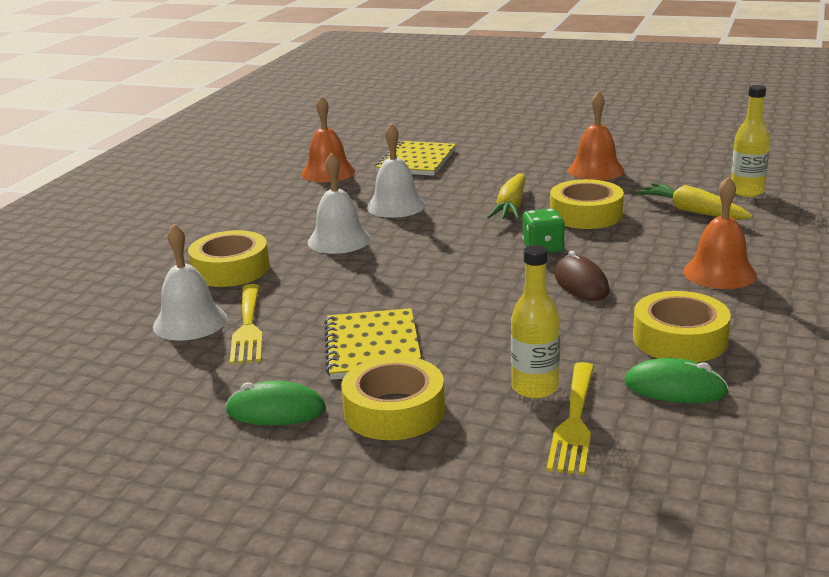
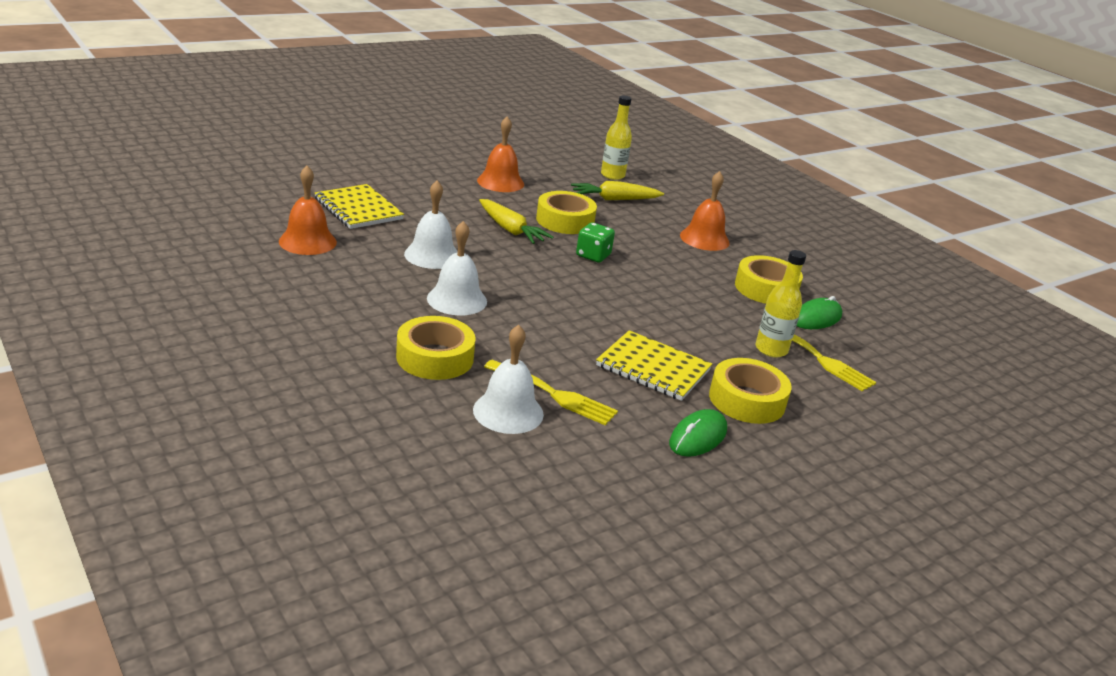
camera: 60 degrees left, 5 degrees up
brown mouse [554,251,610,301] -> none

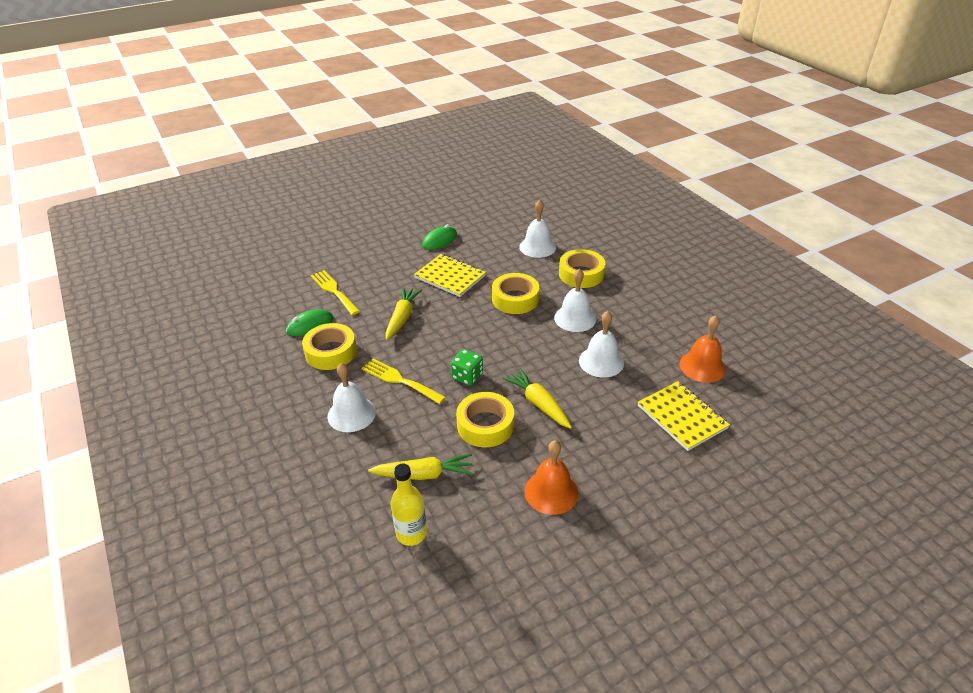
camera: 170 degrees left, 10 degrees up
yellow fork [484,360,618,426] -> yellow fork moved to [362,358,446,404]
orange bell [680,171,730,251] -> white bell [327,363,376,432]
yellow tape [709,358,792,424] -> yellow tape moved to [492,273,539,314]
yellow bottle [756,250,806,357] -> none
none -> yellow carrot [386,287,422,340]

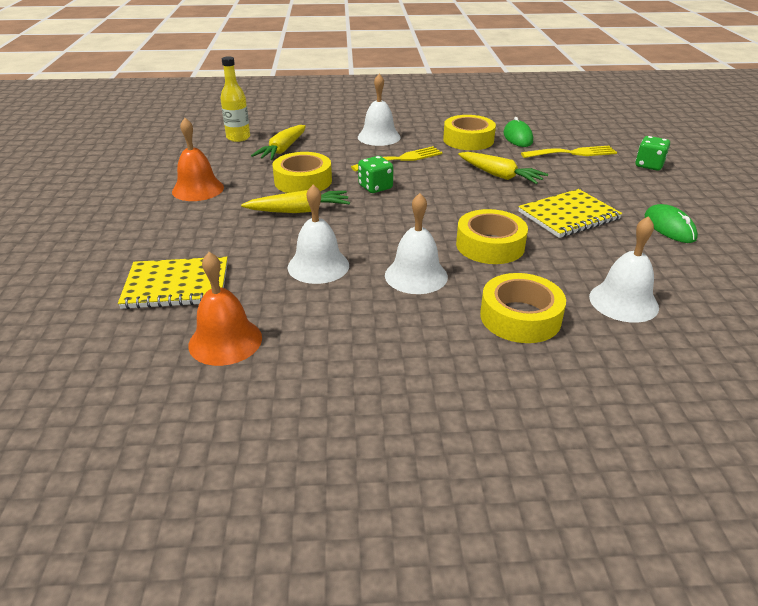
camera: 115 degrees right, 5 degrees down
none -> green dice [635,136,670,171]

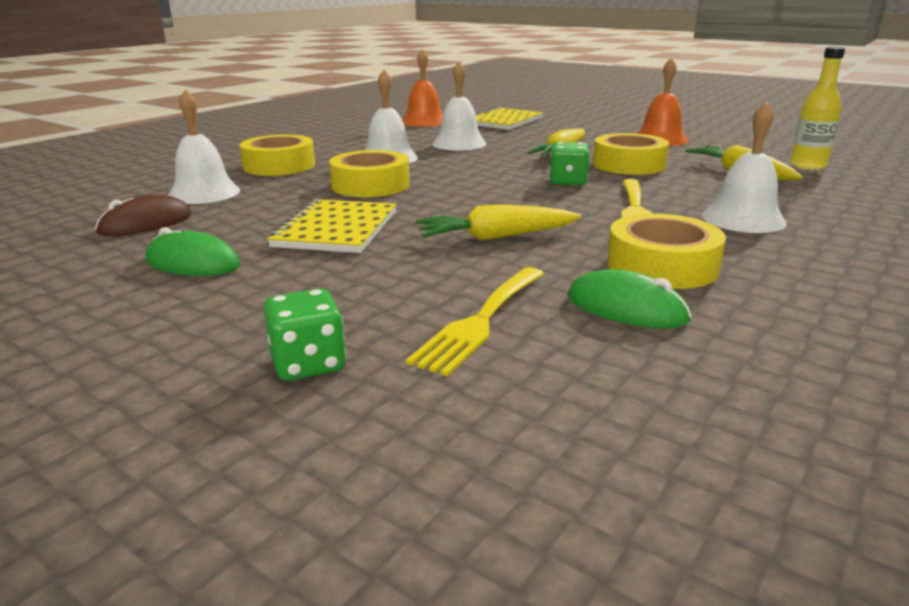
camera: 130 degrees right, 10 degrees down
none -> brown mouse [95,195,192,236]

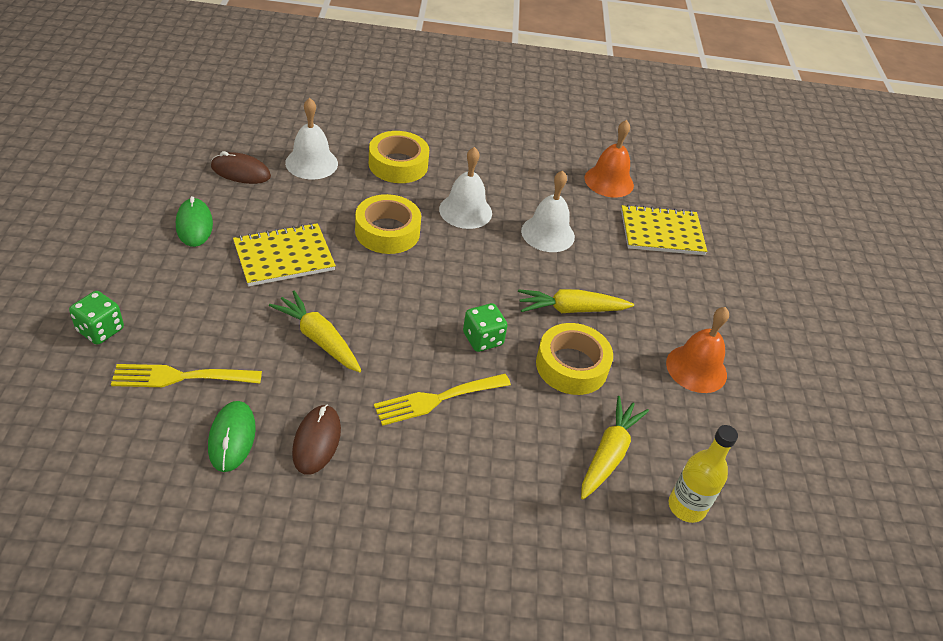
camera: 50 degrees right, 20 degrees up
yellow tape [607,214,726,289] -> brown mouse [292,404,341,475]
white bell [702,101,786,233] -> none

